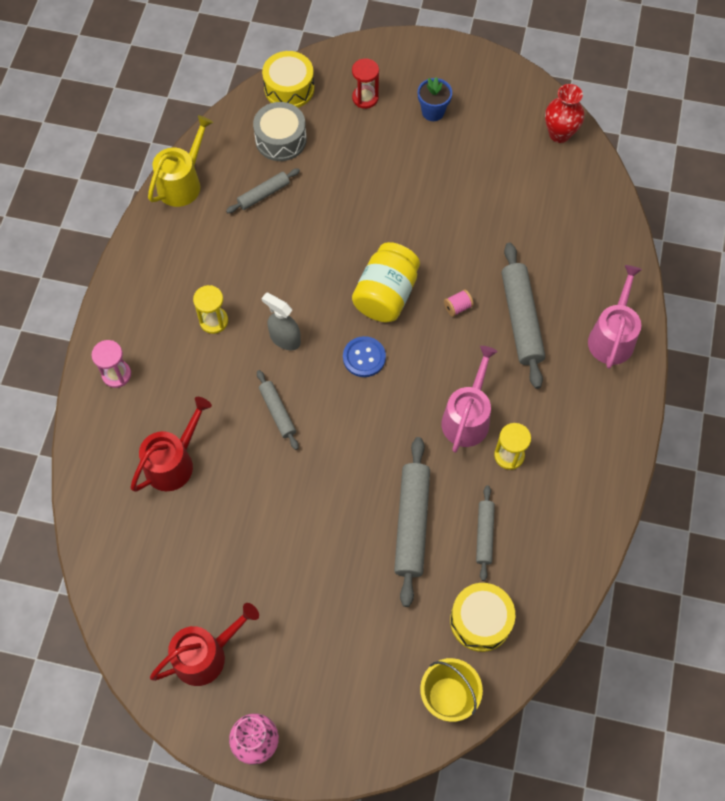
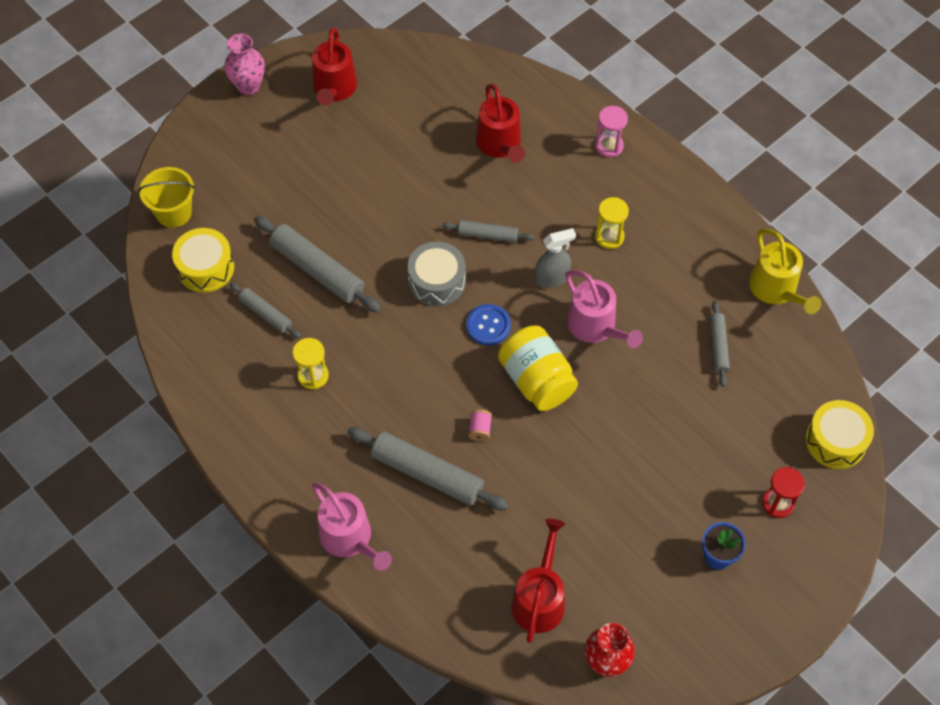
camera: 125 degrees right, 5 degrees down
grey drum [253,102,307,161] -> grey drum moved to [408,242,466,307]
pink watering can [441,346,498,453] -> pink watering can moved to [565,270,643,348]
none -> red watering can [511,519,565,643]

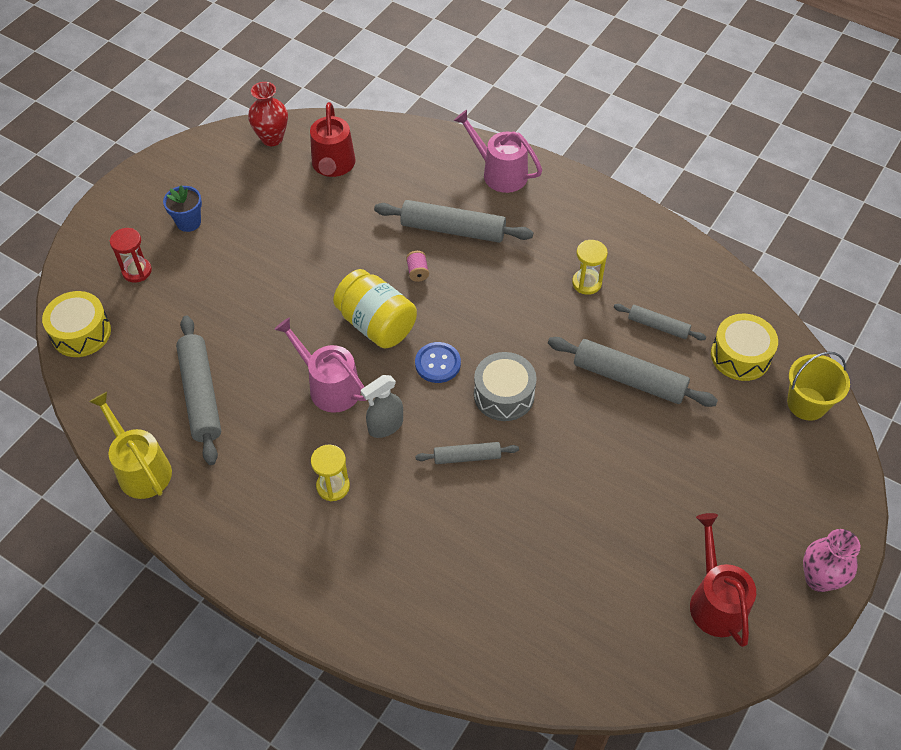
camera: 165 degrees right, 5 degrees down
red watering can [476,84,525,163] -> none
pink hourglass [595,106,628,158] -> none
grey rolling pin [709,301,730,387] -> grey rolling pin [176,316,221,465], size x1.78

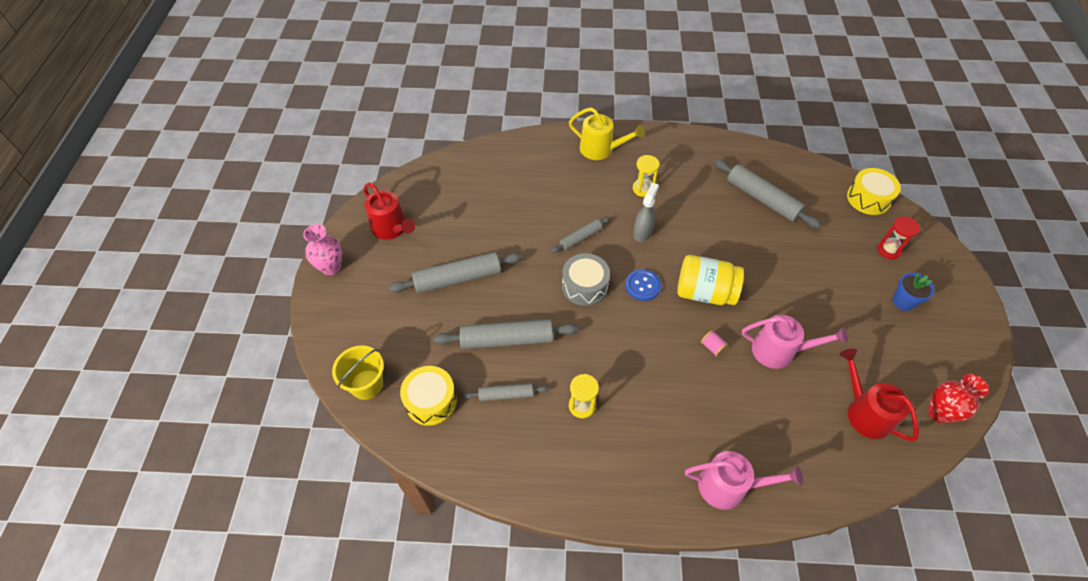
camera: 150 degrees right, 0 degrees up
yellow watering can [89,392,172,499] -> yellow watering can moved to [569,107,645,160]
pink watering can [274,317,367,413] -> pink watering can moved to [742,315,848,369]
grey rolling pin [374,200,533,243] -> grey rolling pin moved to [389,252,523,293]

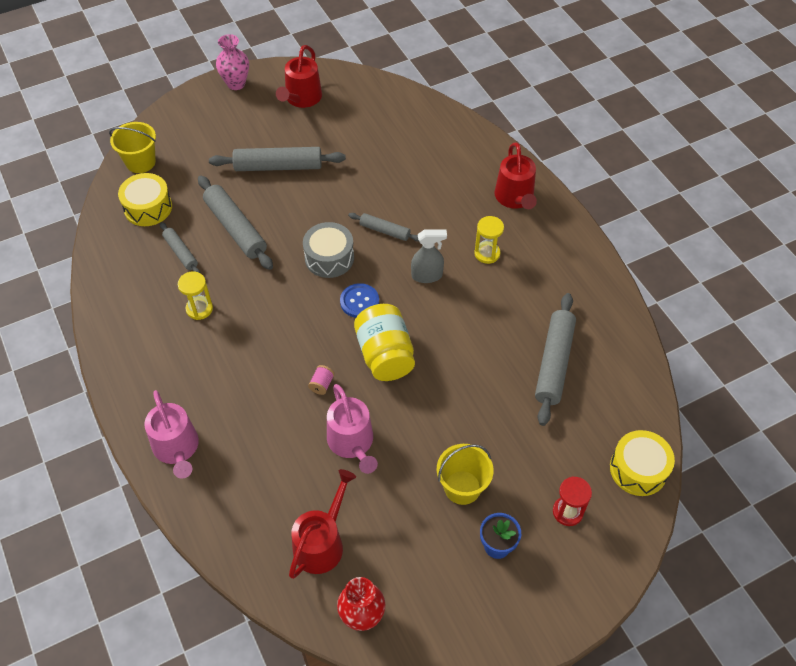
camera: 60 degrees right, 0 degrees up
grey rolling pin [389,252,523,293] -> grey rolling pin turned 45 degrees counterclockwise [209,147,346,171]
yellow watering can [569,107,645,160] -> red watering can [495,143,537,209]
none -> yellow bucket [437,444,494,505]

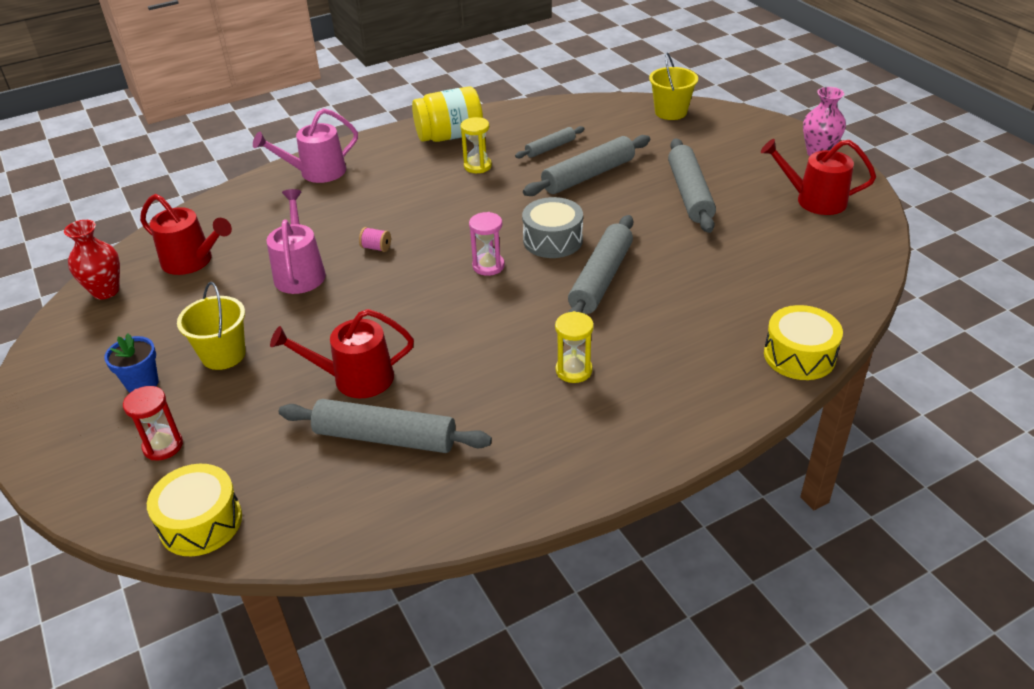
camera: 90 degrees right, 15 degrees down
yellow drum [118,173,172,226] -> yellow drum moved to [764,305,843,380]
pink watering can [327,384,378,474] -> pink watering can turned 105 degrees clockwise [267,189,326,294]
blue button [340,283,379,318] -> pink hourglass [469,212,505,276]
grey rolling pin [348,213,419,242] -> grey rolling pin [568,215,633,314], size x1.78
yellow jar [354,304,415,381] -> yellow jar moved to [412,86,483,142]
grey spray bottle [411,230,447,283] -> none
red watering can [495,143,537,209] -> red watering can moved to [270,309,414,398]

